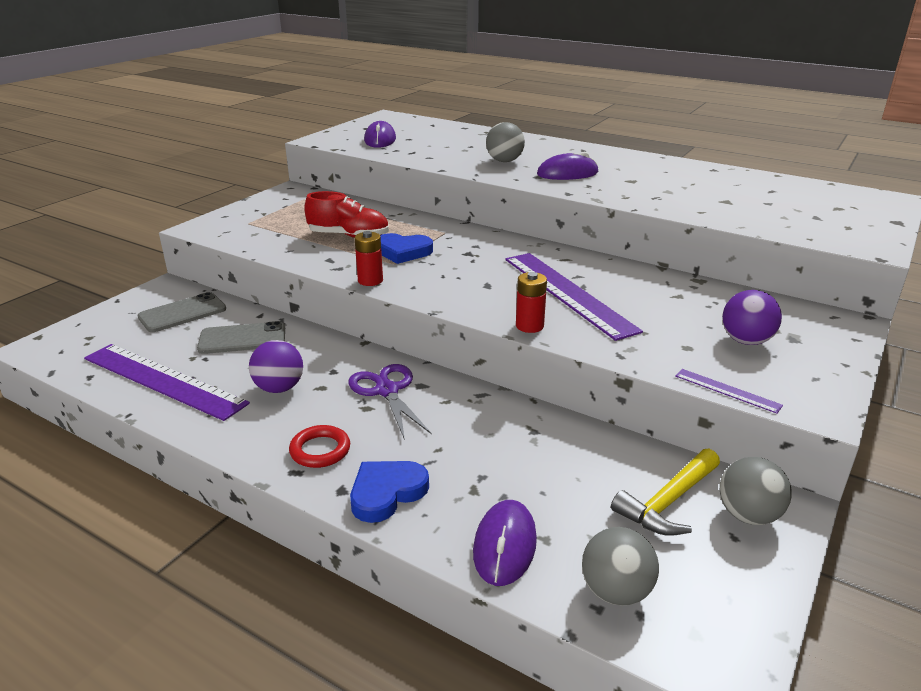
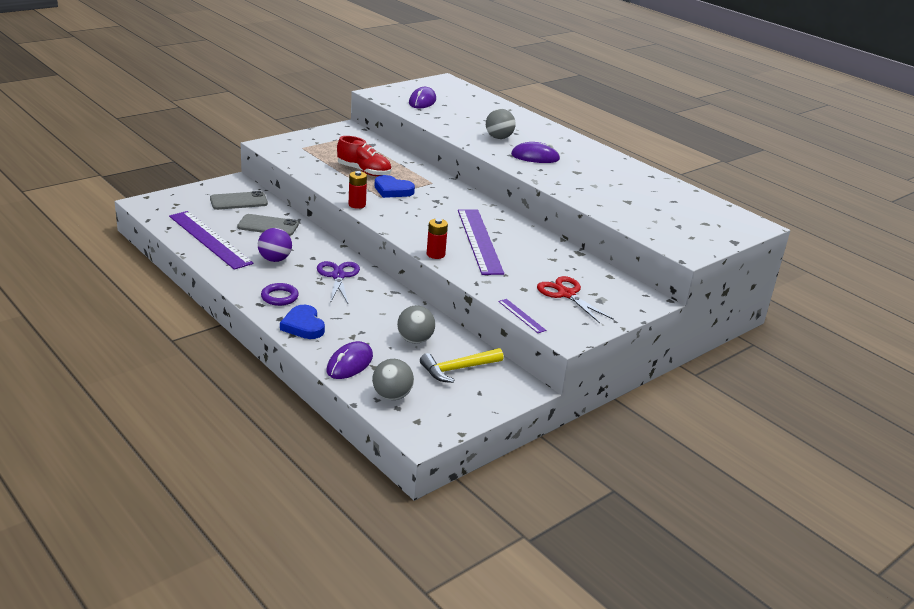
camera: 15 degrees right, 0 degrees up
red ring [289,425,350,468] -> purple ring [261,283,299,306]
blue heart [350,461,429,523] -> blue heart turned 90 degrees counterclockwise [280,305,325,339]
grey ball [720,457,792,525] -> grey ball moved to [397,305,435,344]
purple ball [722,290,782,345] -> red scissors [537,276,614,323]

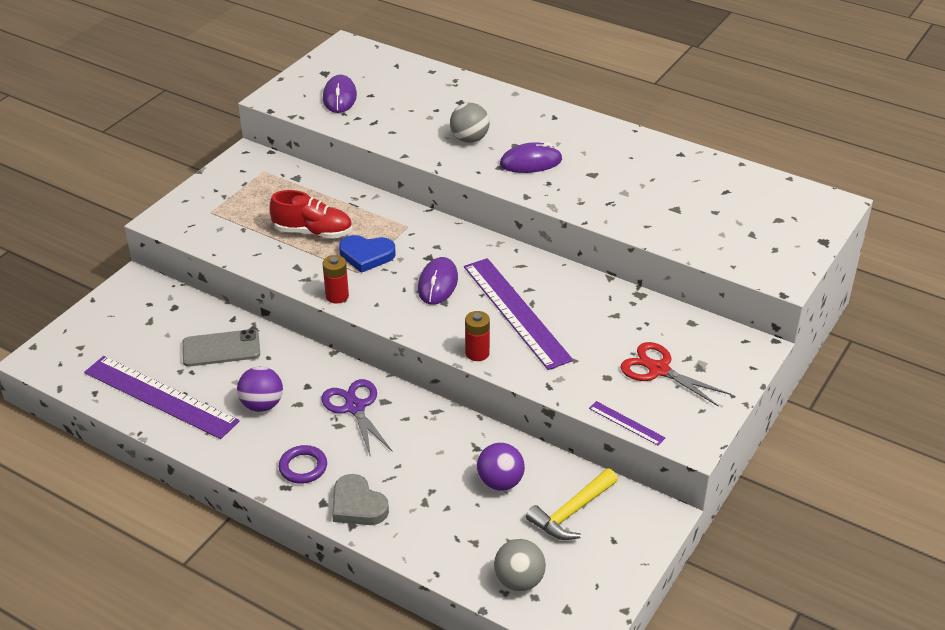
camera: 15 degrees left, 10 degrees up
grey phone [210,191,268,210] -> none
blue heart [280,305,325,339] -> grey heart [332,474,389,525]
purple mouse [327,341,373,379] -> purple mouse moved to [418,257,458,305]
grey ball [397,305,435,344] -> purple ball [476,443,525,491]

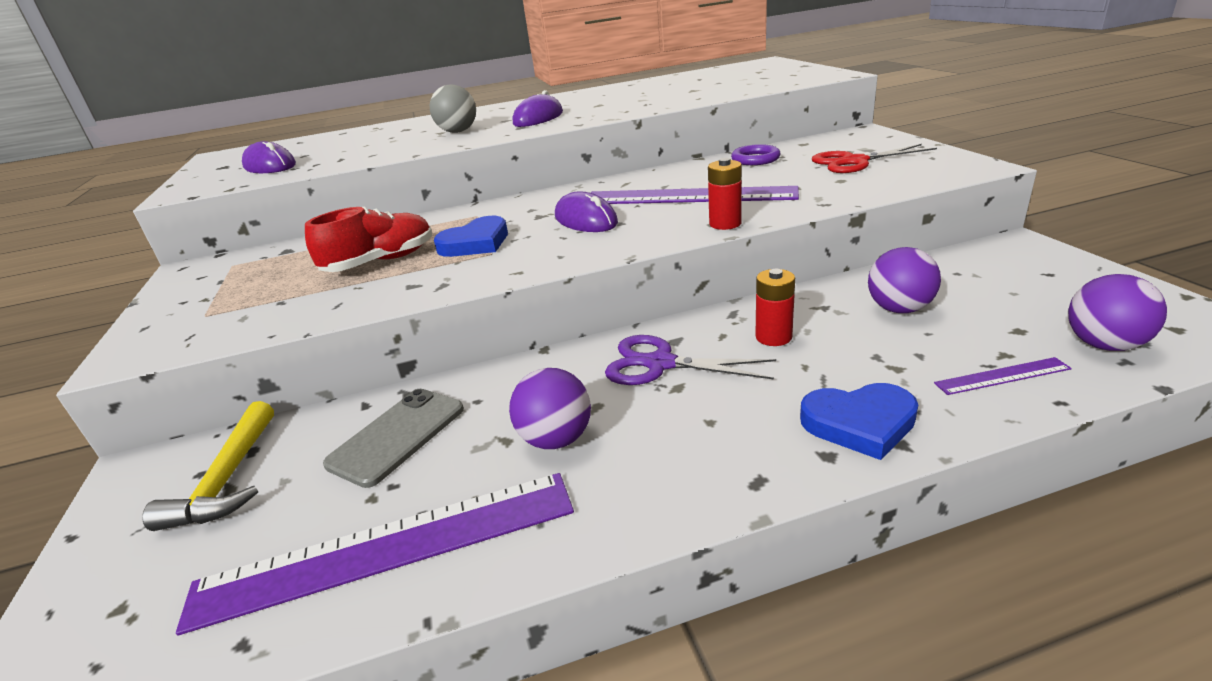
camera: 45 degrees left, 10 degrees down
purple ring [279,445,327,484] -> purple ring moved to [731,144,780,165]
red battery [322,255,349,304] -> red battery moved to [755,269,795,346]
grey heart [332,474,389,525] -> blue heart [800,383,918,460]
grey ball [494,539,546,591] -> purple ball [1068,274,1167,351]
yellow hammer [526,468,618,540] -> yellow hammer moved to [142,401,274,531]
purple ruler [589,401,665,446] -> purple ruler moved to [934,357,1072,395]

